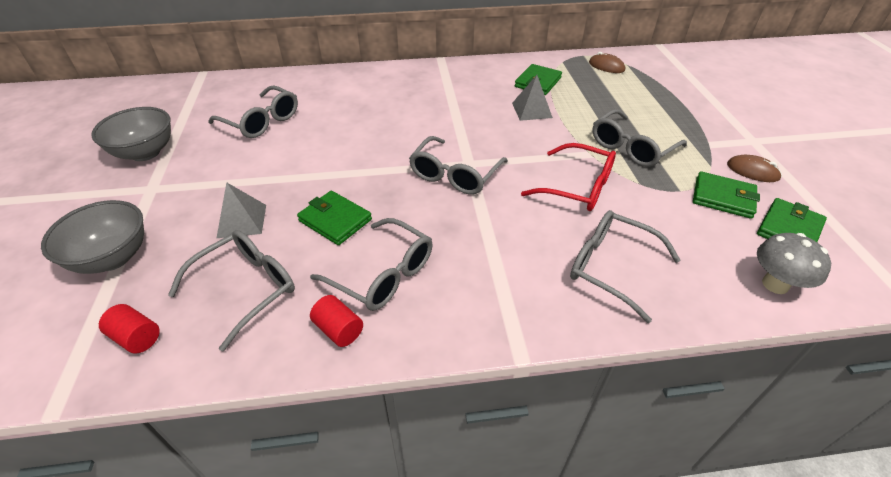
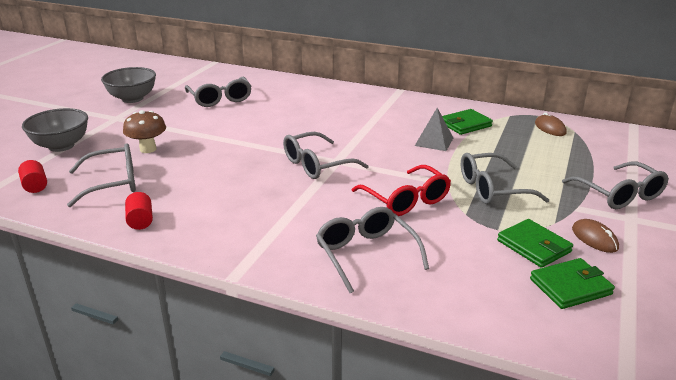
camera: 30 degrees right, 15 degrees down
grey pyramid [217,182,266,238] -> brown mushroom [123,110,166,153]
green wallet [297,191,372,245] -> none
grey glasses [310,218,433,311] -> grey glasses moved to [562,161,669,209]
grey mushroom [757,233,831,294] -> none

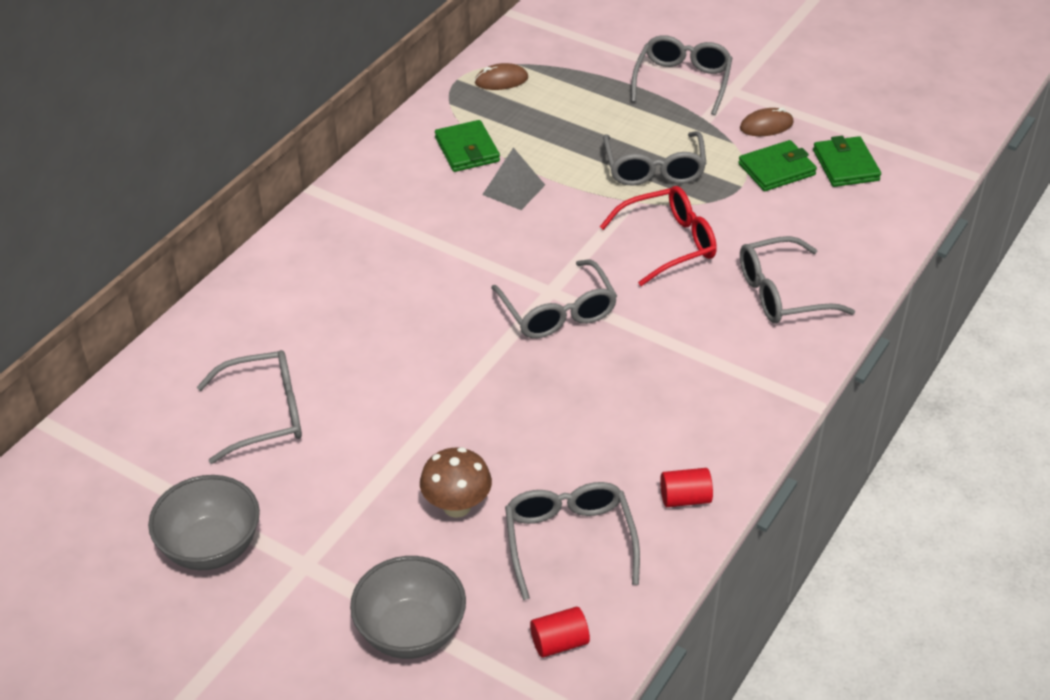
camera: 80 degrees left, 15 degrees up
grey glasses [562,161,669,209] -> grey glasses turned 60 degrees counterclockwise [631,35,732,115]

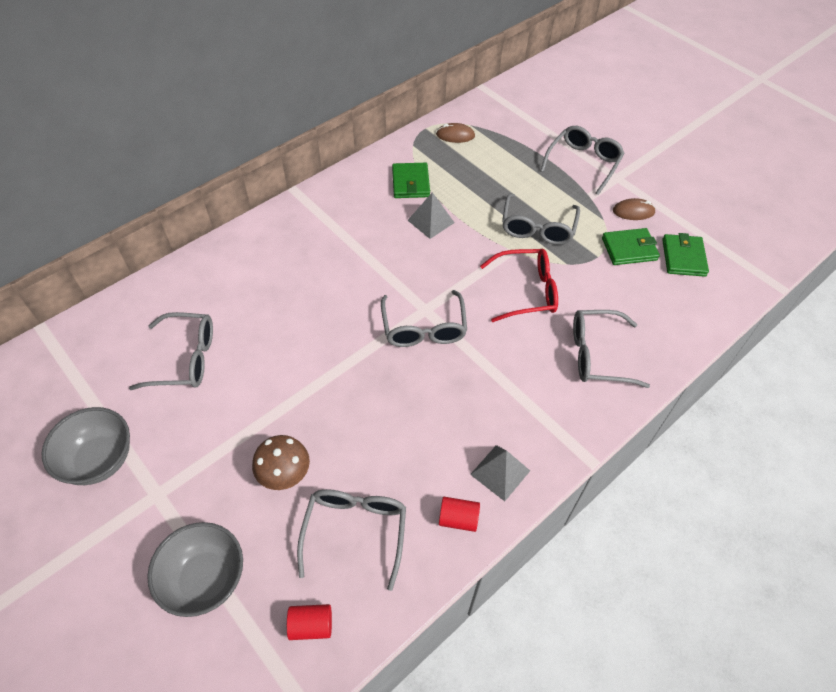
camera: 15 degrees right, 10 degrees up
none -> grey pyramid [470,445,530,501]

